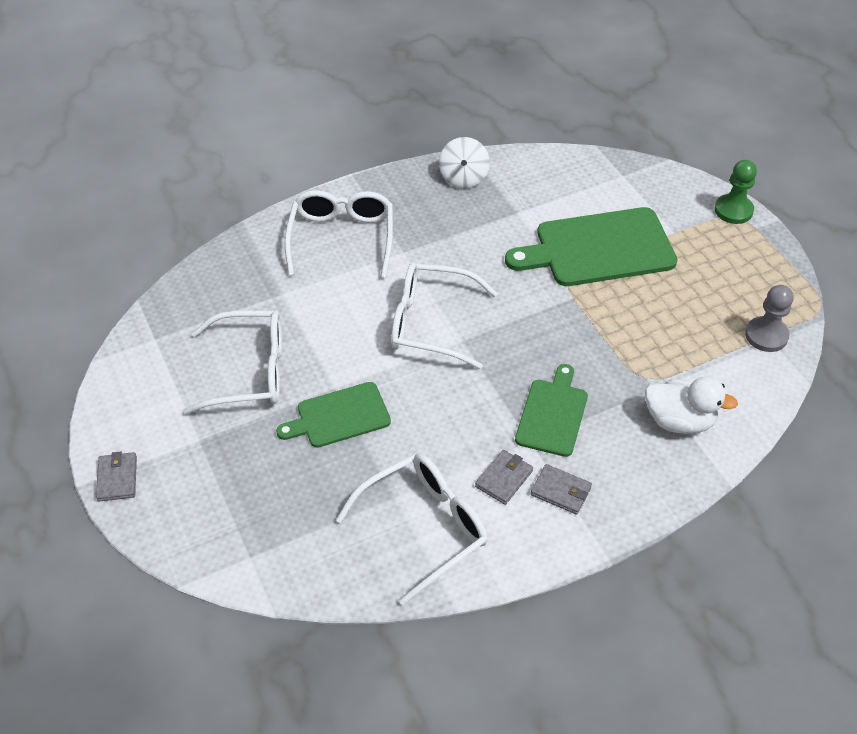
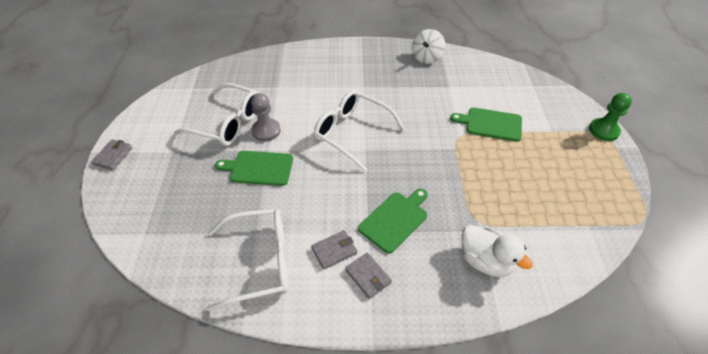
camera: 25 degrees right, 0 degrees up
white glasses [285,190,393,278] -> none
green cutting board [505,207,677,286] -> green cutting board [450,108,522,142], size x0.59
grey pawn [745,285,794,352] -> grey pawn moved to [251,93,281,141]

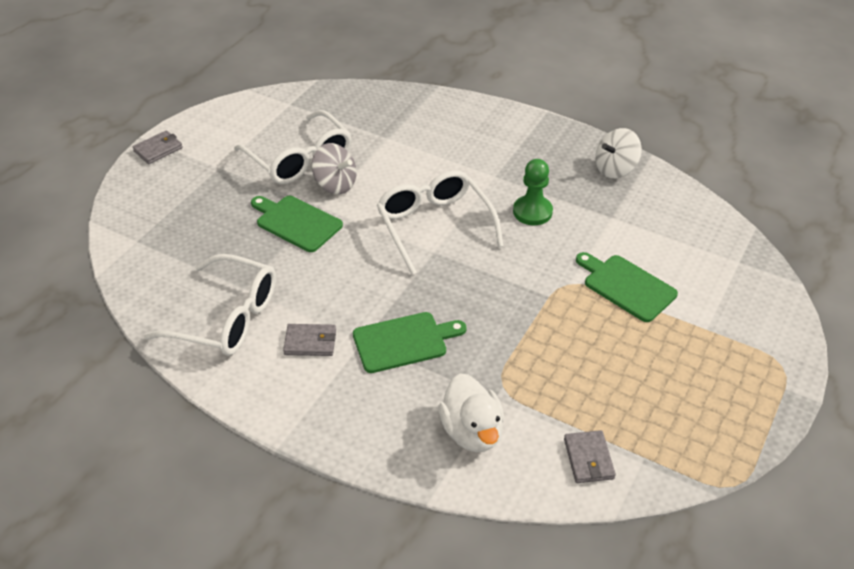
camera: 30 degrees right, 5 degrees down
grey pawn [251,93,281,141] -> grey spinning top [312,143,357,194]
grey wallet [345,253,392,299] -> grey wallet moved to [564,430,616,483]
green pawn [589,93,632,141] -> green pawn moved to [513,159,553,225]

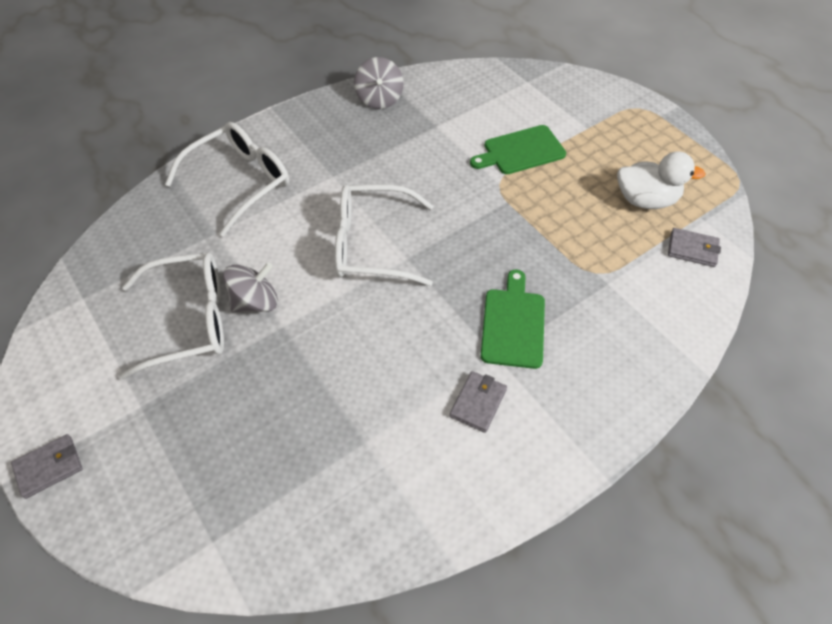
camera: 65 degrees left, 10 degrees up
grey wallet [132,130,183,164] -> grey wallet turned 75 degrees clockwise [11,434,83,499]
white glasses [144,254,276,356] -> white glasses moved to [165,122,289,236]
green cutting board [251,196,343,252] -> none
white duck [439,374,504,452] -> white duck moved to [617,151,706,209]
green pawn [513,159,553,225] -> none
white spinning top [595,128,642,178] -> grey spinning top [354,57,403,109]

